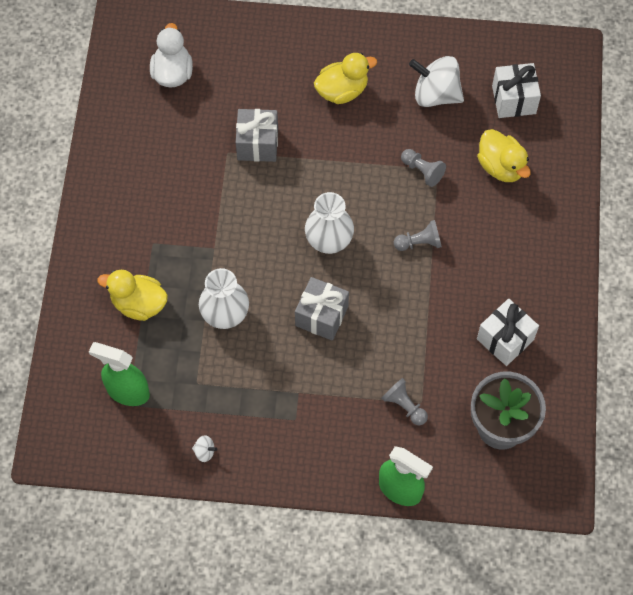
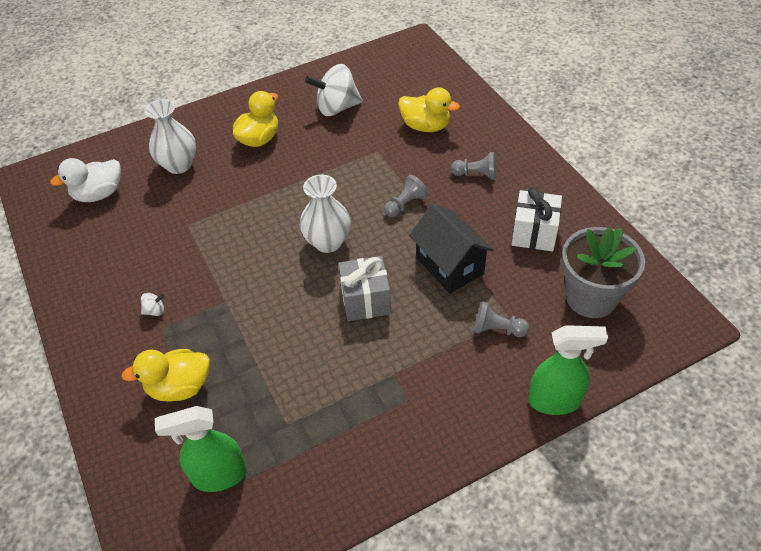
camera: 30 degrees left, 15 degrees down
white duck [150,23,193,88] -> white duck turned 90 degrees counterclockwise [50,158,121,202]
white spinning top [192,435,217,462] -> white spinning top moved to [141,293,165,316]
white vase [199,268,249,329] -> white vase moved to [145,99,196,174]
grey gift [236,109,278,162] -> none
grey pawn [401,149,446,187] -> grey pawn moved to [451,152,496,180]
white gift [492,63,541,118] -> none
none -> black house [409,204,494,294]

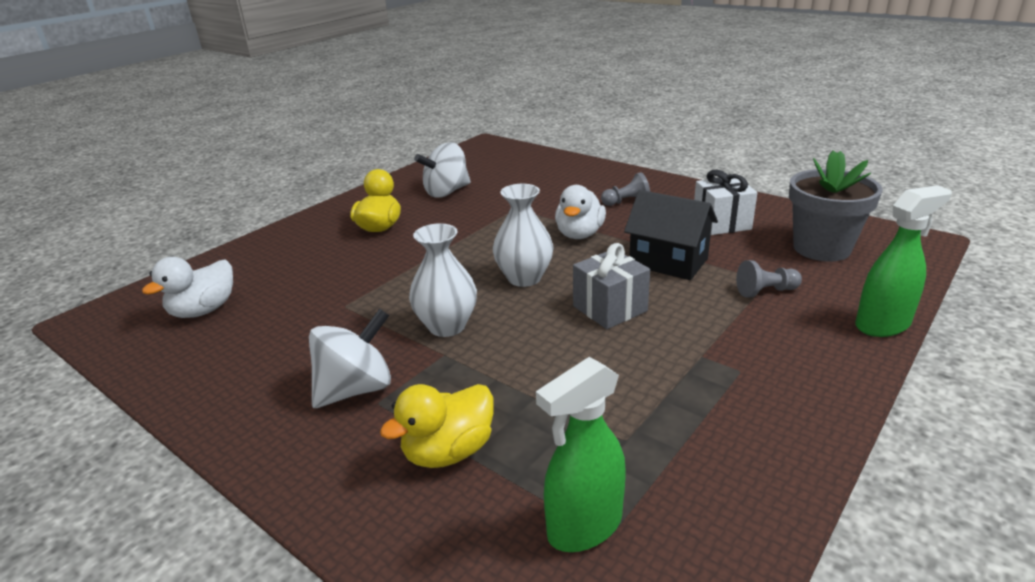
camera: 25 degrees left, 20 degrees down
white spinning top [141,293,165,316] -> white spinning top [309,308,391,408], size x2.42
white vase [145,99,196,174] -> white vase moved to [409,223,477,337]
grey pawn [384,175,428,217] -> white duck [555,185,606,239]
yellow duck [398,87,460,132] -> none

